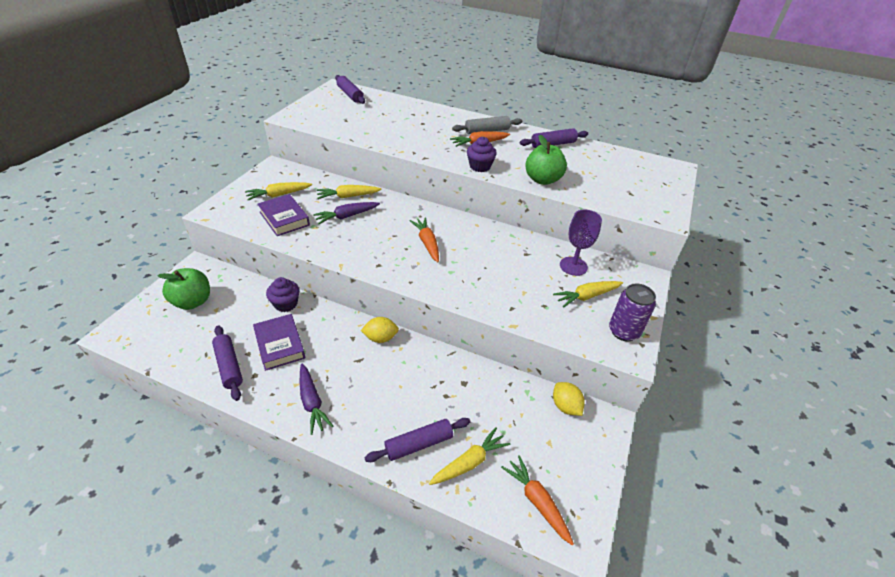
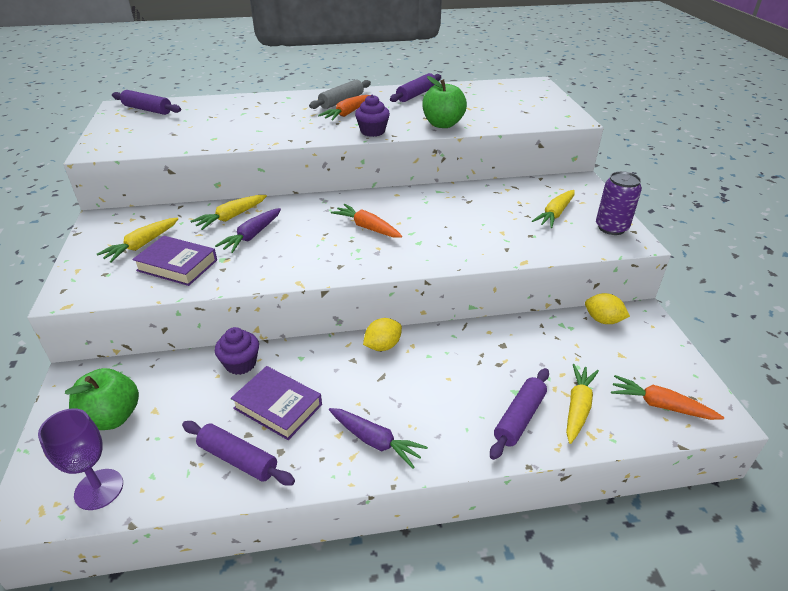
camera: 30 degrees left, 5 degrees down
purple goblet [560,210,602,276] -> purple goblet moved to [38,408,123,510]

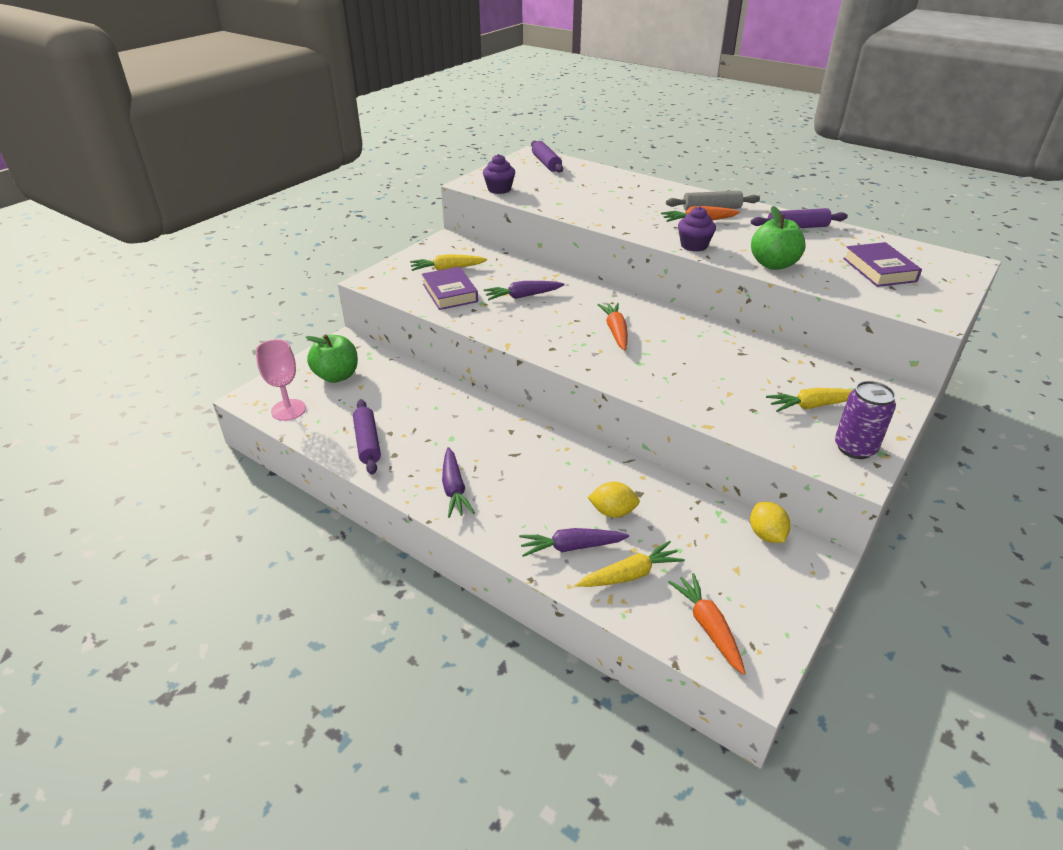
camera: 45 degrees right, 0 degrees up
purple goblet [38,408,123,510] -> pink goblet [256,339,306,421]
yellow carrot [191,195,267,230] -> none
purple cupcake [215,327,259,375] -> purple cupcake moved to [483,154,515,194]
purple book [231,366,322,440] -> purple book moved to [843,242,922,287]
yellow lemon [363,318,402,351] -> yellow lemon moved to [588,482,640,518]
purple rolling pin [490,368,549,460] -> purple carrot [519,528,629,557]

